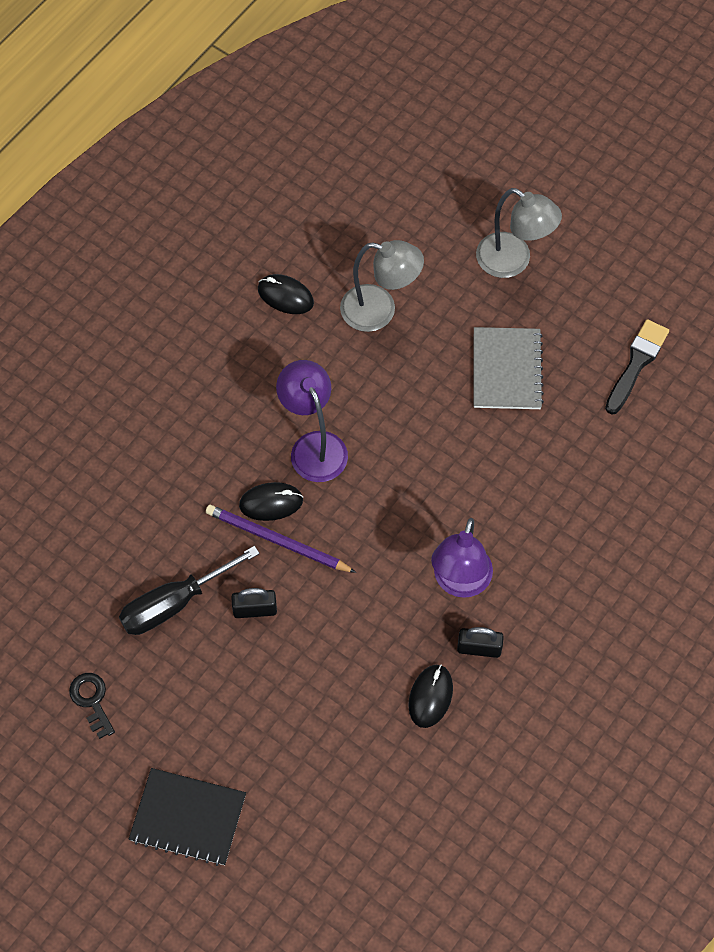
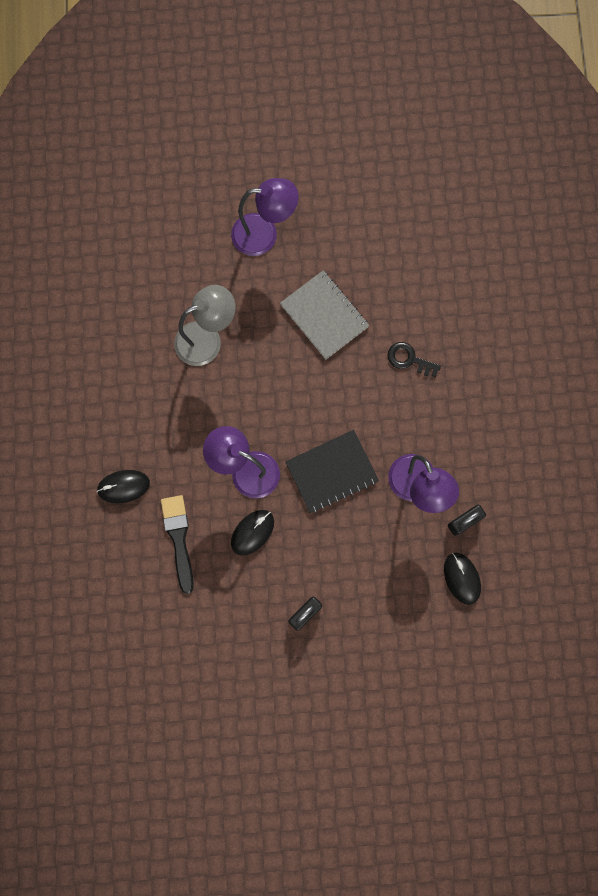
camera: 40 degrees left, 15 degrees up
black key [69,673,115,739] -> black key moved to [387,342,441,377]
black screwdriver [119,546,260,635] -> none
black notebook [129,768,246,866] -> black notebook moved to [285,430,379,513]
purple pencil [206,505,356,573] -> none
black mouse [258,274,314,314] -> black mouse moved to [97,470,150,503]
grey lamp [476,188,562,278] -> purple lamp [231,178,299,256]
black brush [605,319,669,415] -> black brush moved to [161,495,194,594]

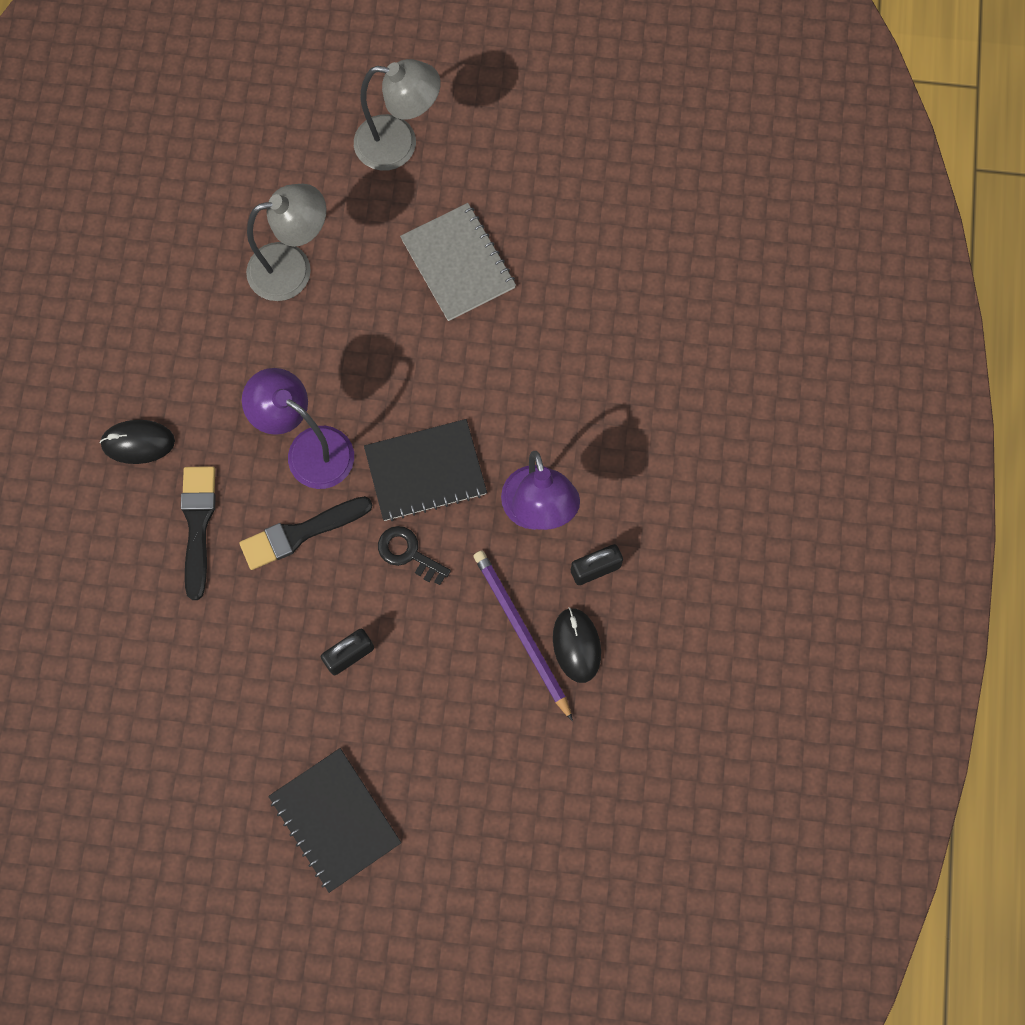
camera: 10 degrees right, 5 degrees down
purple lamp [231,178,299,256] -> grey lamp [354,59,441,171]
black mouse [231,510,274,555] -> black brush [239,496,372,570]
black key [387,342,441,377] -> black key moved to [378,526,451,585]
none -> black notebook [268,748,401,893]
none -> purple pencil [474,551,573,721]

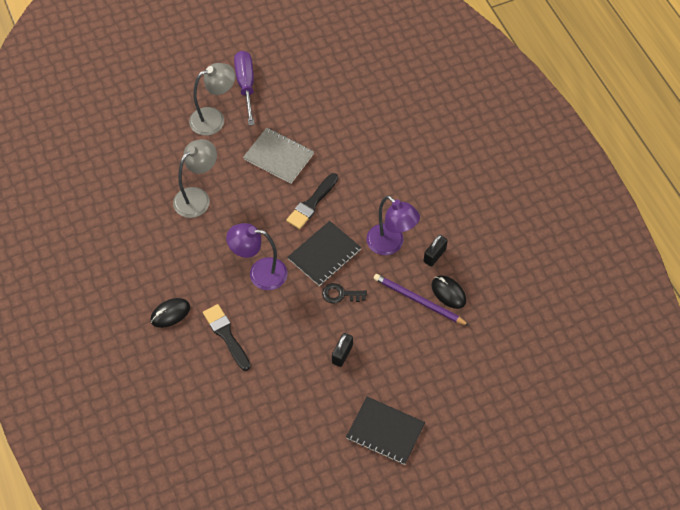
camera: 30 degrees left, 15 degrees down
black brush [239,496,372,570] -> black brush moved to [286,173,338,229]
none -> purple screwdriver [234,51,255,125]

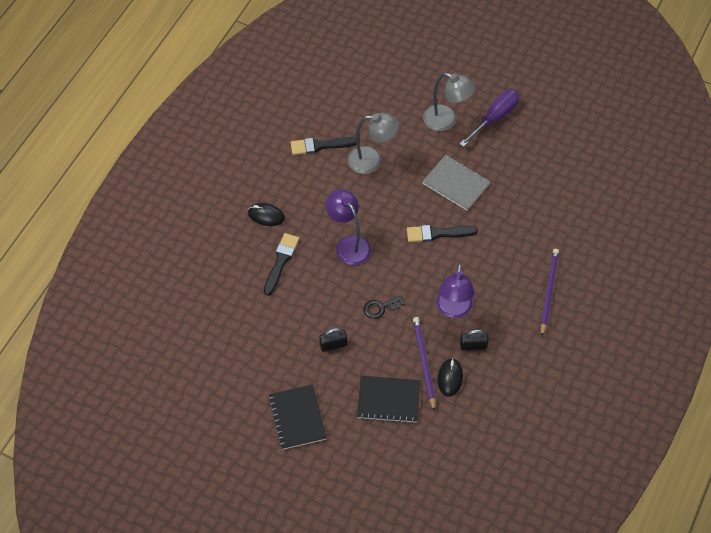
camera: 50 degrees right, 0 degrees up
grey notebook [243,128,314,184] -> grey notebook turned 45 degrees counterclockwise [422,155,490,210]
black notebook [288,221,361,286] -> black notebook moved to [357,376,420,423]
black key [322,283,367,303] -> black key turned 75 degrees counterclockwise [363,296,405,319]
none -> black brush [291,137,356,155]
none -> purple pencil [541,249,559,336]

